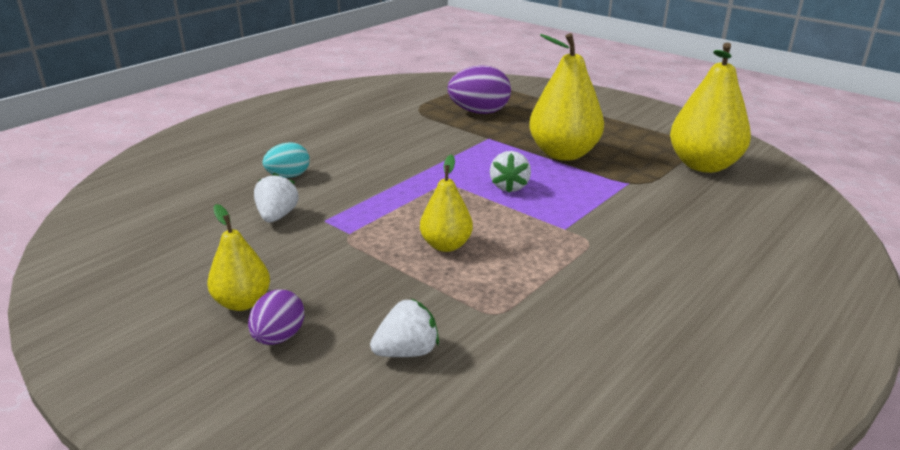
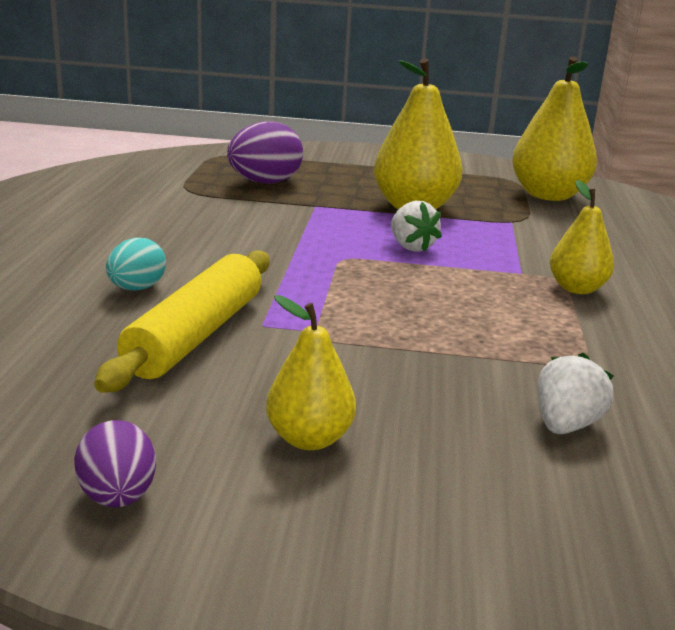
camera: 35 degrees left, 5 degrees down
purple egg [248,290,304,345] -> purple egg moved to [74,420,156,507]
white strawberry [254,173,298,222] -> yellow rolling pin [94,250,269,393]
yellow pear [420,155,473,252] -> yellow pear moved to [550,180,614,294]

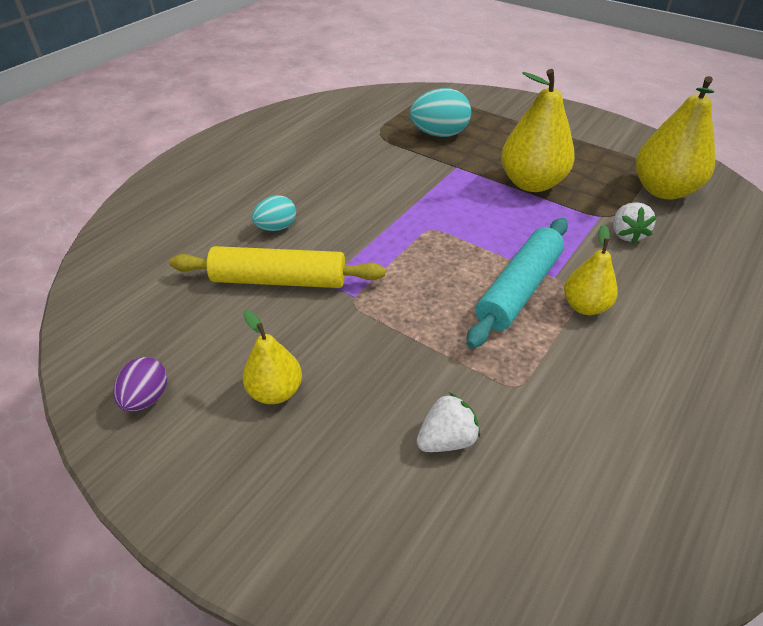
camera: 30 degrees right, 20 degrees up
yellow rolling pin [94,250,269,393] -> yellow rolling pin turned 45 degrees clockwise [170,246,385,288]
purple egg [227,121,303,184] -> turquoise egg [410,88,471,137]
white strawberry [391,201,442,252] -> white strawberry moved to [613,202,657,244]
none -> turquoise rolling pin [466,218,568,349]

